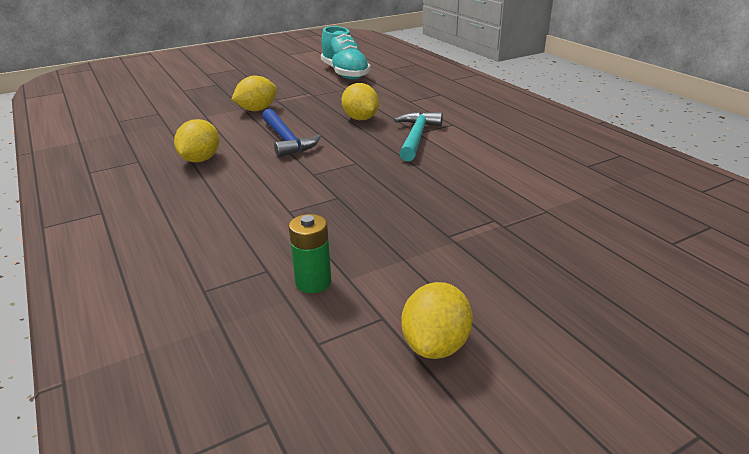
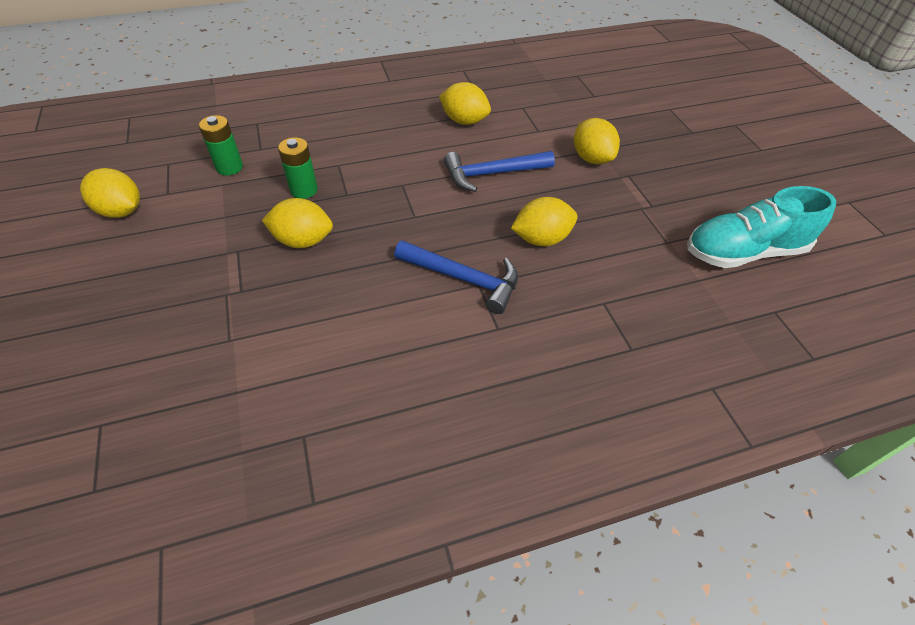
camera: 100 degrees right, 20 degrees up
turquoise hammer [394,112,443,161] -> blue hammer [394,240,518,314]
none -> yellow lemon [262,198,333,248]
none -> green battery [278,137,318,199]

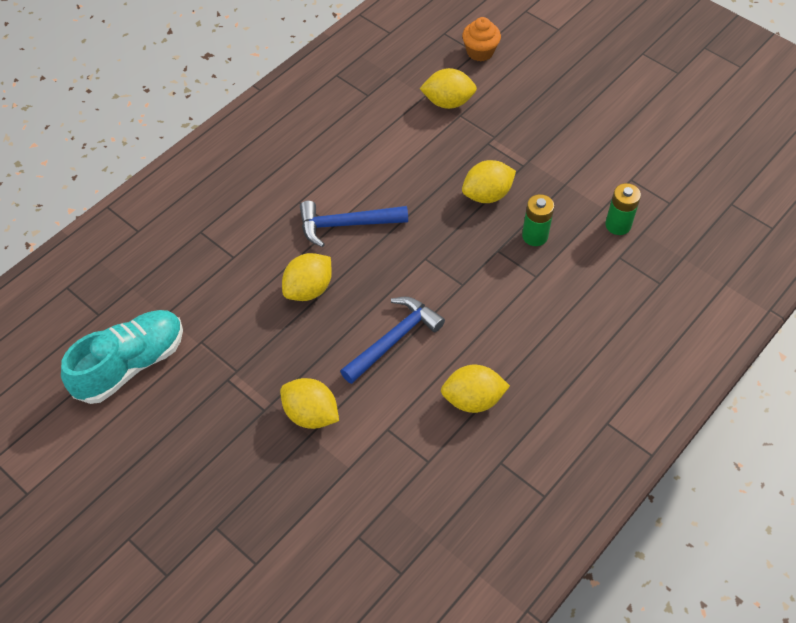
camera: 150 degrees right, 5 degrees up
yellow lemon [80,168,140,218] -> yellow lemon moved to [419,68,477,109]
none -> orange cupcake [462,17,501,62]

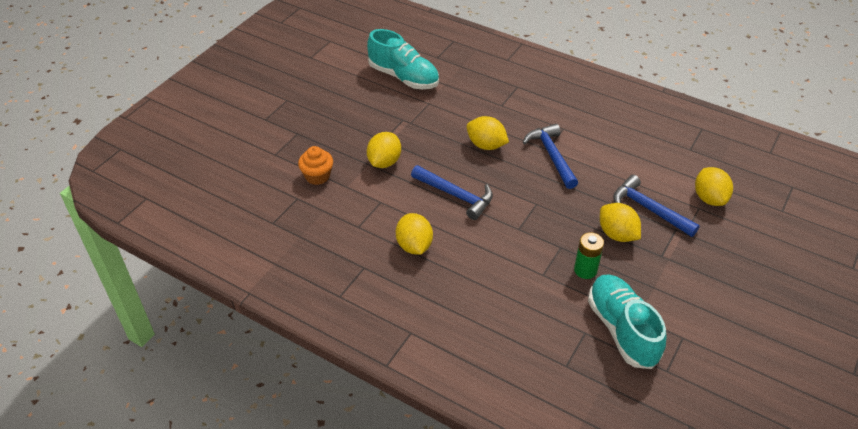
camera: 80 degrees right, 10 degrees down
orange cupcake [462,17,501,62] -> orange cupcake moved to [298,146,333,185]
green battery [605,183,641,235] -> turquoise shoe [588,275,666,369]
none -> blue hammer [613,175,700,237]

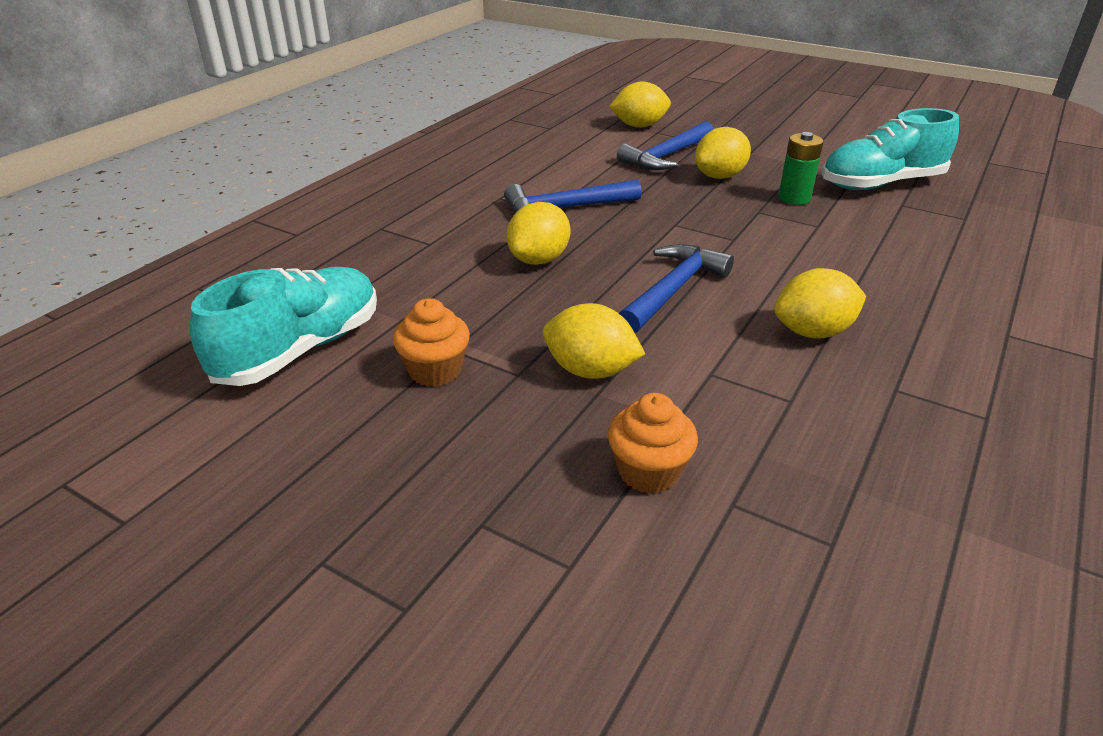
camera: 90 degrees left, 10 degrees down
none -> orange cupcake [393,298,470,386]

